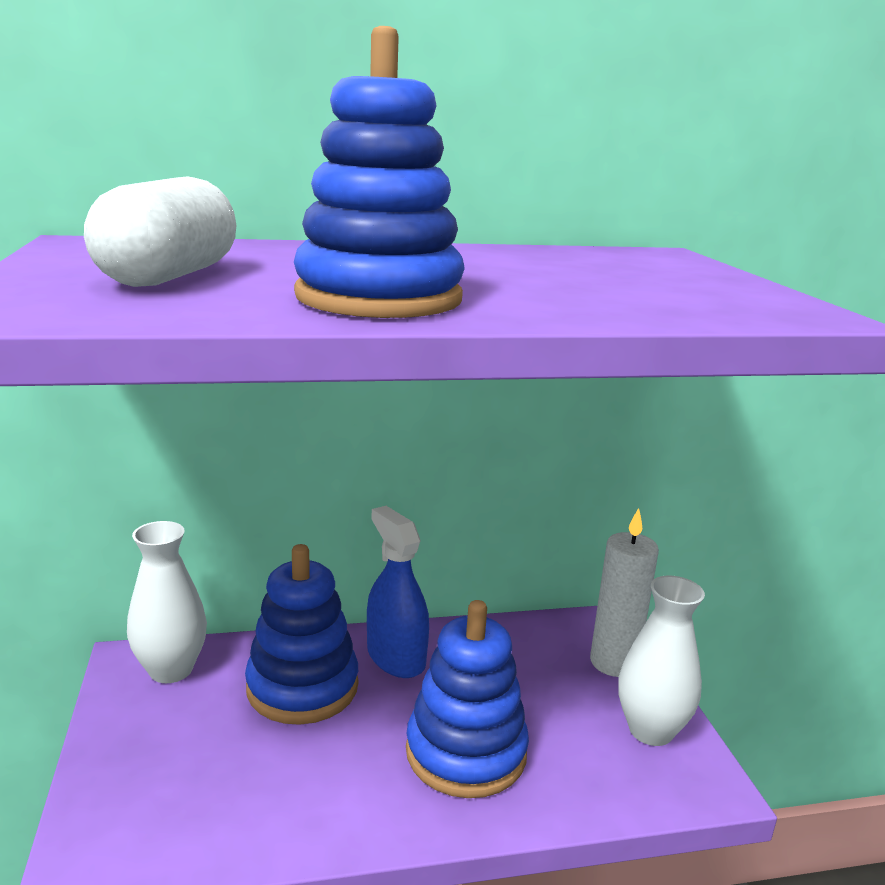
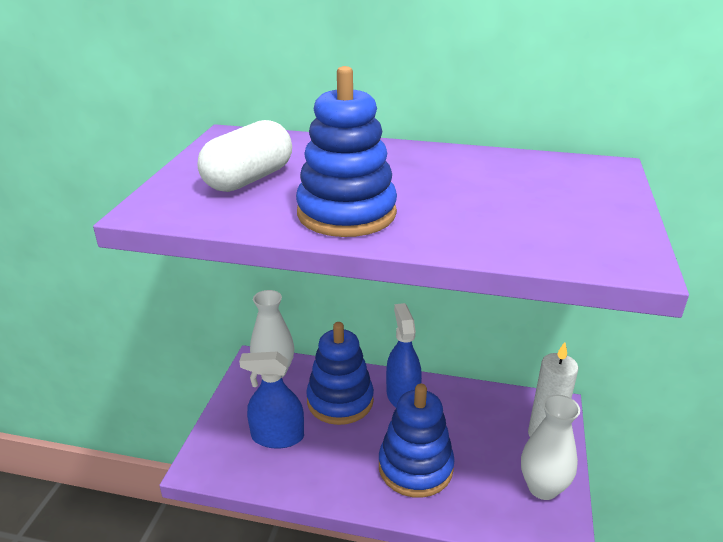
camera: 25 degrees right, 10 degrees up
none -> blue spray bottle [239,352,304,449]

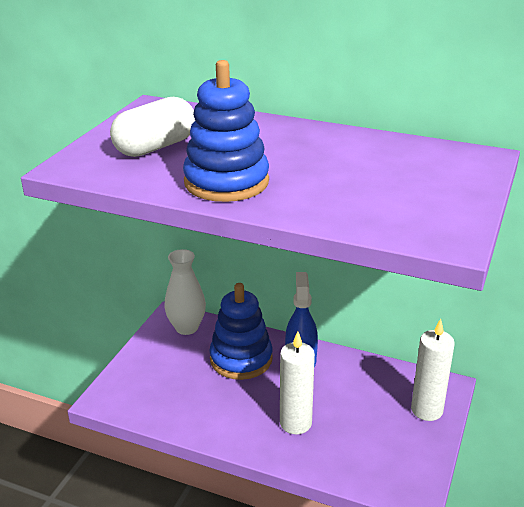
camera: 10 degrees right, 0 degrees up
blue spray bottle [239,352,304,449] -> none
blue stacking toy [379,384,455,498] -> white candle [280,332,315,434]
white vase [521,395,580,500] -> none

